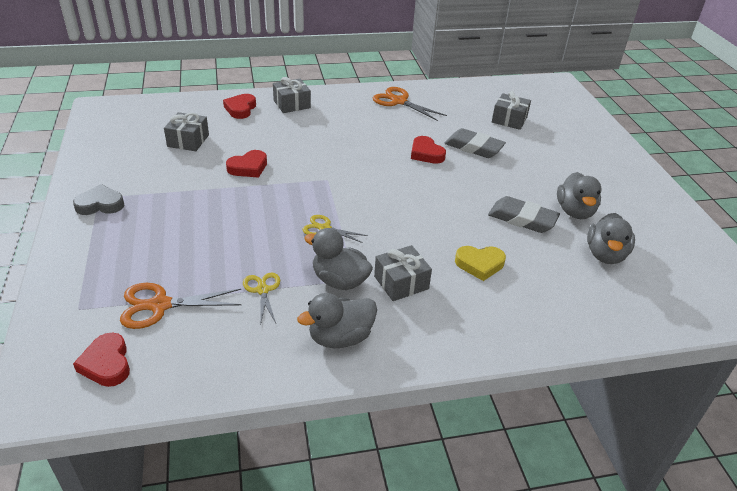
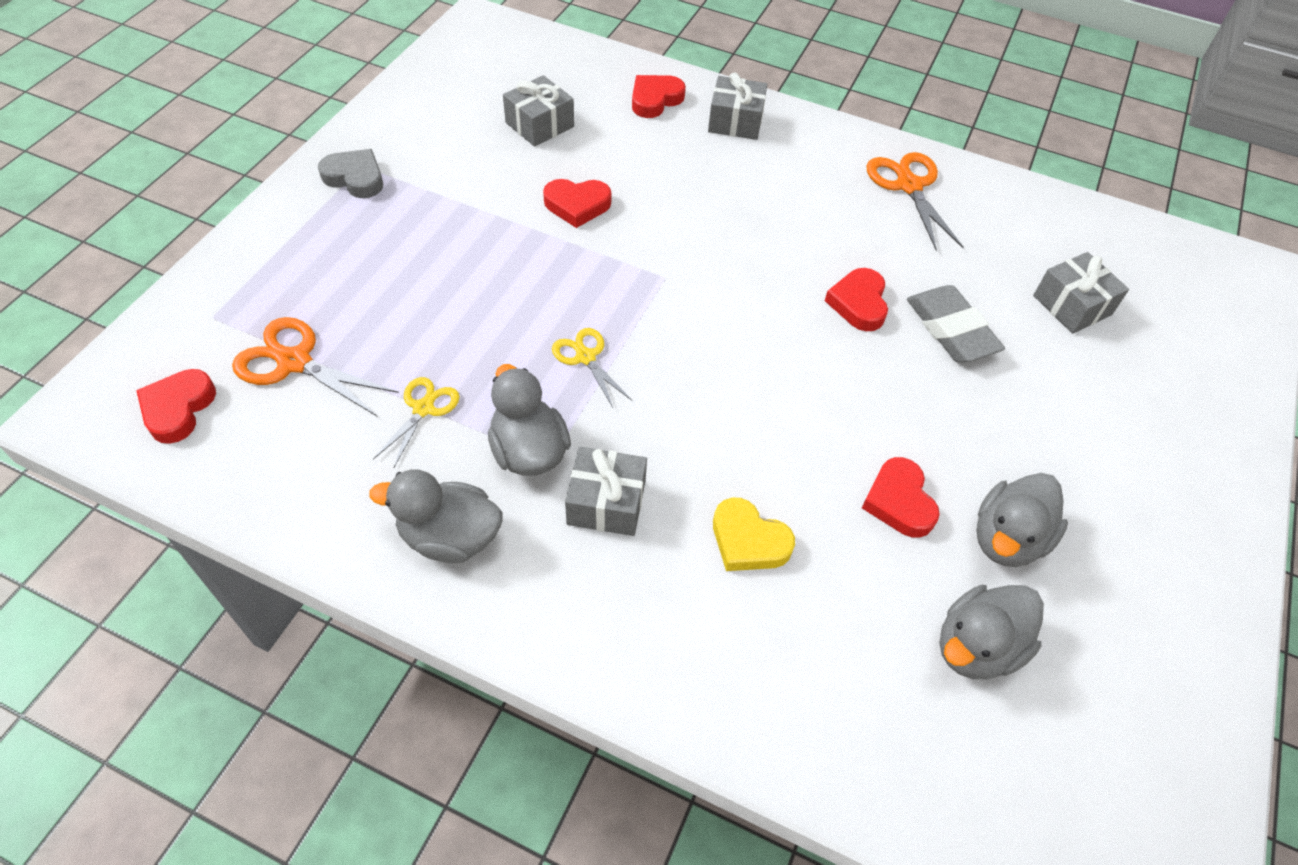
camera: 35 degrees right, 15 degrees up
grey eraser [488,196,560,233] -> red heart [862,457,940,538]

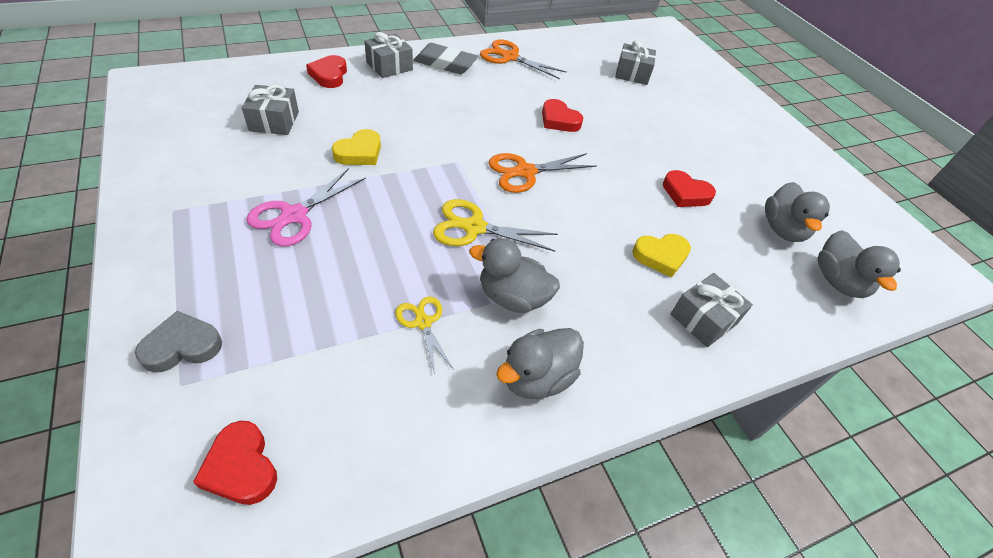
camera: 50 degrees left, 5 degrees down
orange scissors [232,317,399,416] -> orange scissors moved to [489,153,597,193]
grey heart [318,149,383,198] -> grey heart moved to [135,311,222,373]
red heart [543,179,611,228] -> yellow heart [332,129,381,165]
yellow scissors [552,328,632,408] -> yellow scissors [433,199,558,252], size x1.59
grey gift [565,447,647,536] -> grey gift moved to [671,273,753,347]
grey eraser [907,285,1005,363] -> grey eraser moved to [414,43,478,74]
grey duck [976,473,1068,567] -> grey duck moved to [817,230,901,298]
none -> pink scissors [246,168,366,247]

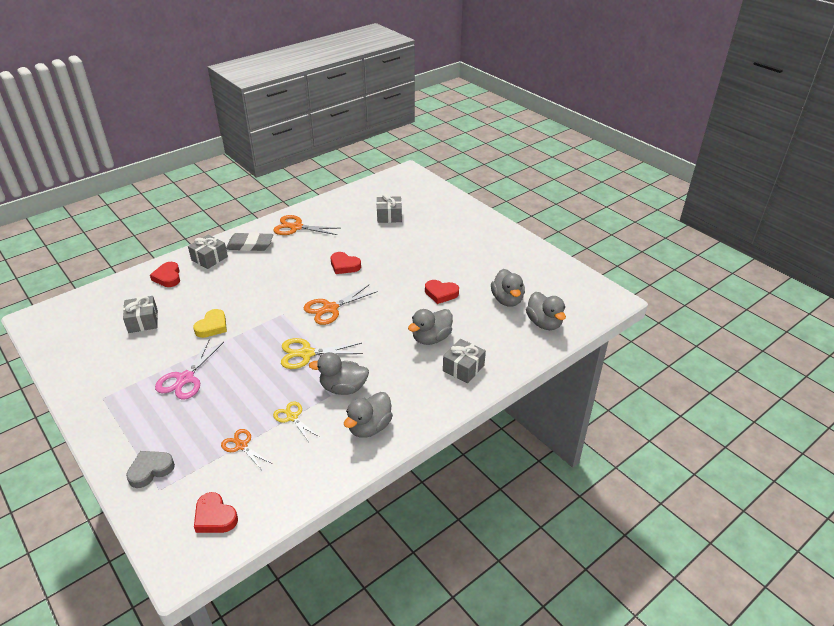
camera: 10 degrees left, 10 degrees down
yellow heart [632,234,691,278] -> grey duck [408,309,453,345]
none -> orange scissors [221,429,271,470]

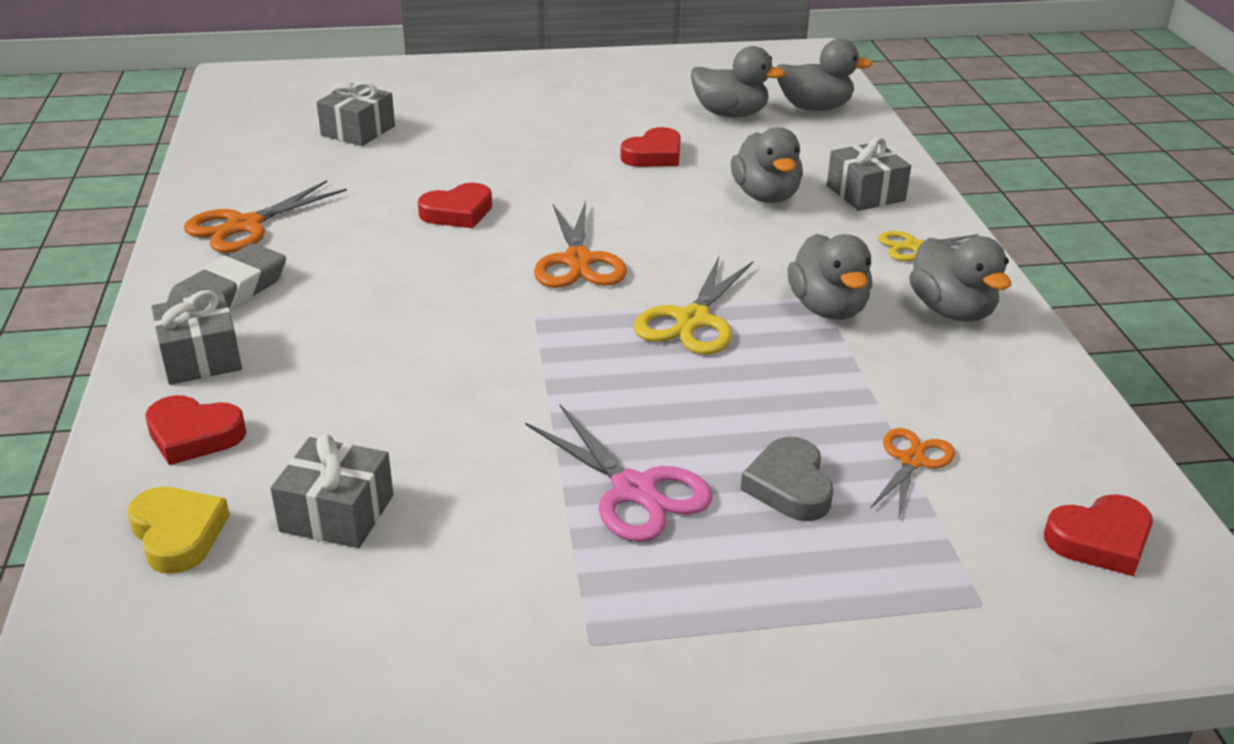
camera: 60 degrees left, 5 degrees down
grey heart [126,451,175,488] -> grey heart moved to [740,437,833,521]
yellow heart [193,309,227,338] -> yellow heart moved to [127,487,230,574]
orange scissors [221,429,271,470] -> orange scissors turned 135 degrees clockwise [870,428,955,517]
yellow scissors [273,401,319,442] -> yellow scissors moved to [878,231,979,261]
grey duck [309,352,369,395] -> grey duck turned 45 degrees counterclockwise [787,234,872,320]

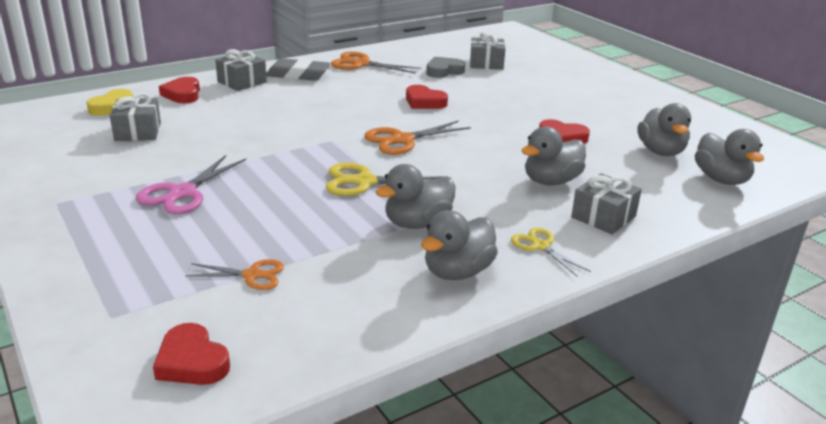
camera: 65 degrees right, 5 degrees down
grey heart [740,437,833,521] -> grey heart moved to [426,57,465,78]

